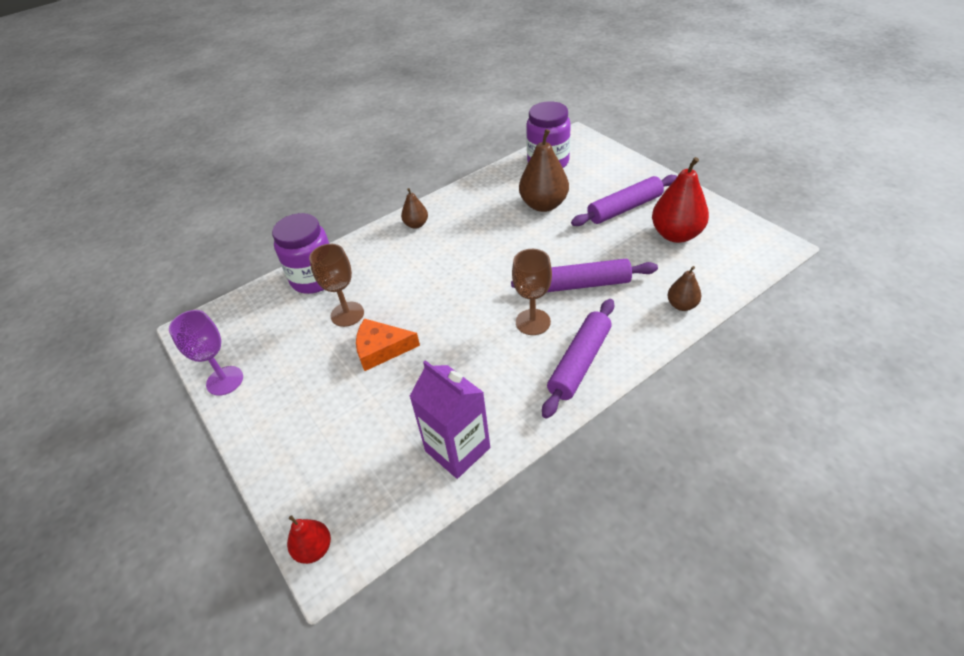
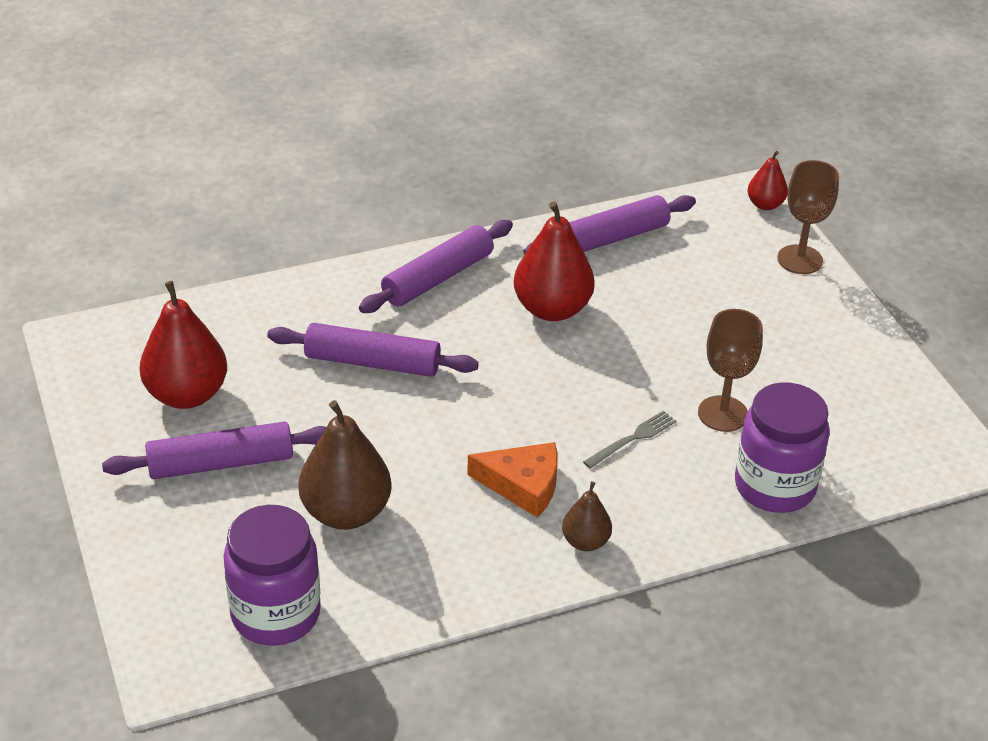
camera: 170 degrees left, 5 degrees down
purple goblet [169,310,243,396] -> none
orange cheese [356,319,420,371] -> orange cheese moved to [467,442,558,518]
purple carton [409,360,490,479] -> purple rolling pin [523,195,696,255]
brown goblet [512,249,552,335] -> brown goblet moved to [777,160,839,274]
brown pear [668,266,701,311] -> none
none -> red pear [514,201,595,321]
none -> grey fork [583,411,676,469]

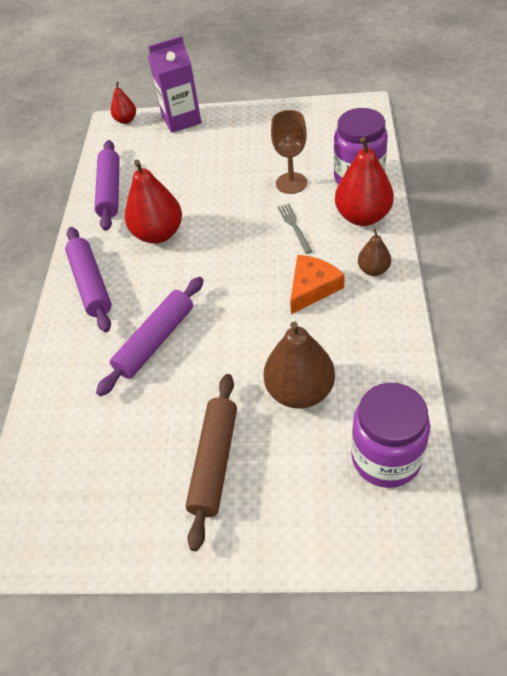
camera: 60 degrees left, 10 degrees up
purple rolling pin [102,421,327,479] -> brown rolling pin [186,374,237,551]
red pear [139,281,227,409] -> red pear moved to [335,137,394,226]
brown goblet [777,160,839,274] -> purple carton [148,36,201,133]

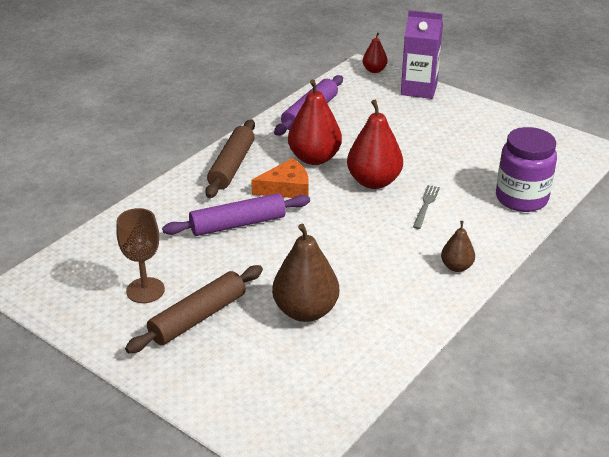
camera: 30 degrees right, 15 degrees down
purple rolling pin [65,227,112,332] -> brown rolling pin [205,120,255,198]
brown goblet [271,110,307,194] -> brown goblet moved to [116,208,165,303]
orange cheese [290,255,345,314] -> orange cheese moved to [251,158,309,198]
red pear [335,137,394,226] -> red pear moved to [347,100,403,189]
purple jar [351,383,430,488] -> none

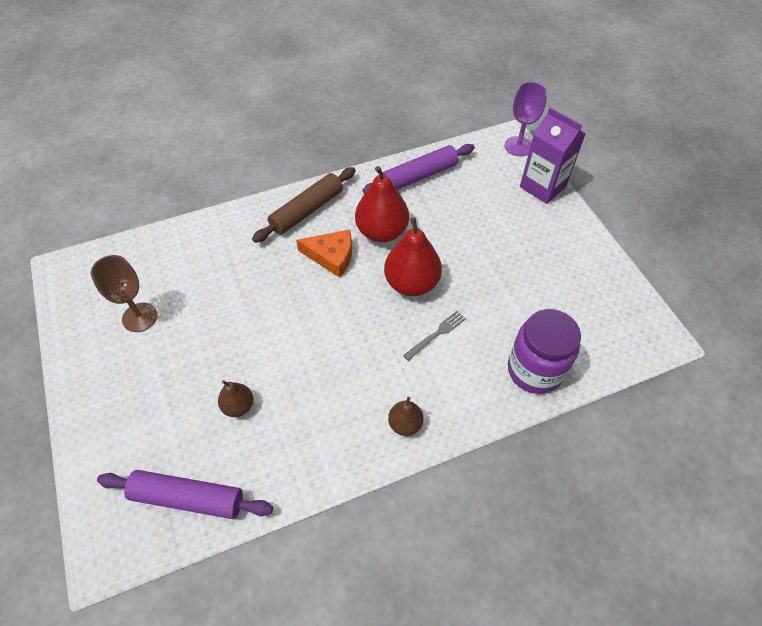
camera: 30 degrees right, 20 degrees up
brown rolling pin [125,265,263,353] -> none
purple rolling pin [162,193,310,236] -> purple rolling pin moved to [97,470,273,519]
brown pear [272,224,339,322] -> brown pear [218,380,253,417], size x0.54
red pear [363,32,388,73] -> purple goblet [505,82,547,156]

